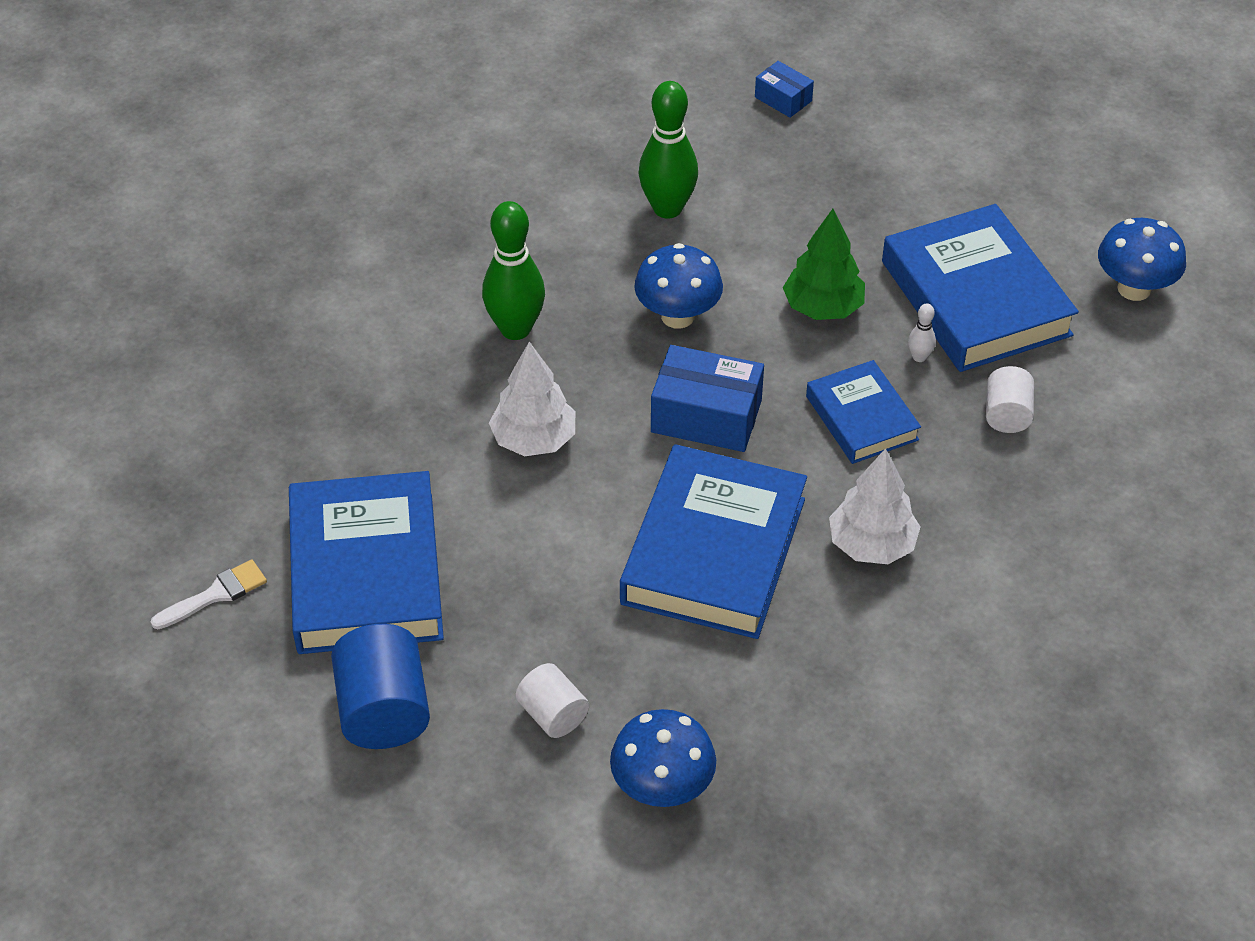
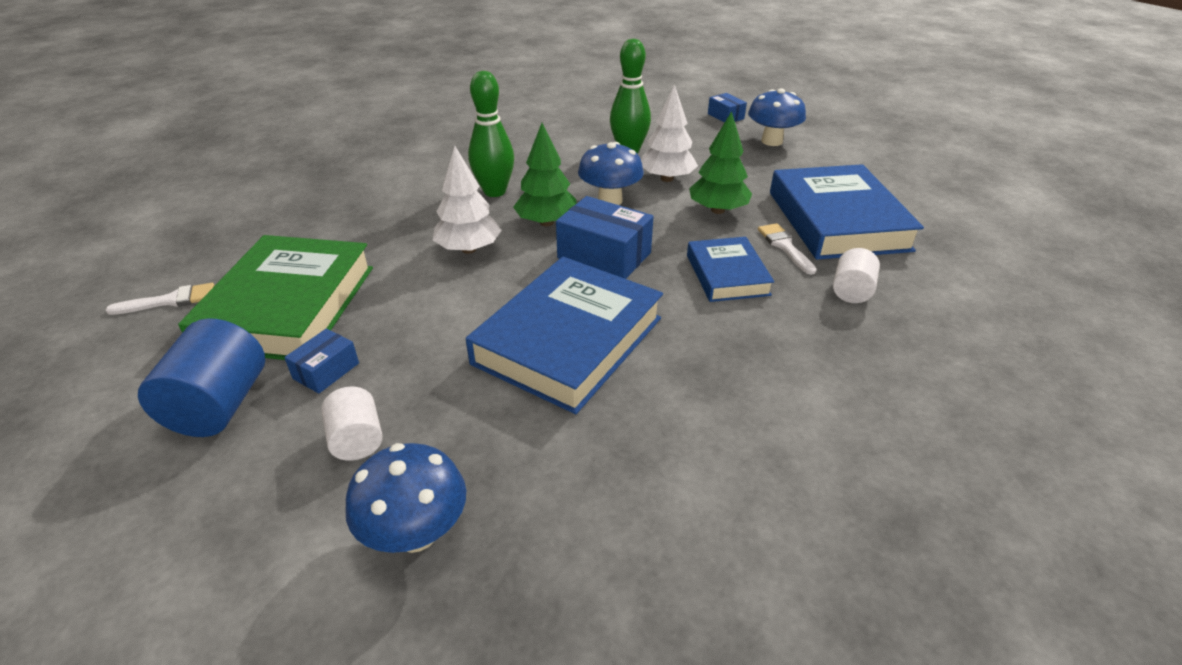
camera: 15 degrees right, 10 degrees down
blue book [289,471,444,654] -> green book [178,235,373,360]
white tree [829,448,921,564] -> white tree moved to [641,84,698,182]
white bowling pin [908,303,936,362] -> white brush [758,223,817,275]
blue mushroom [1098,218,1186,301] -> blue mushroom moved to [748,88,806,146]
none -> blue box [284,329,359,393]
none -> green tree [513,123,577,226]

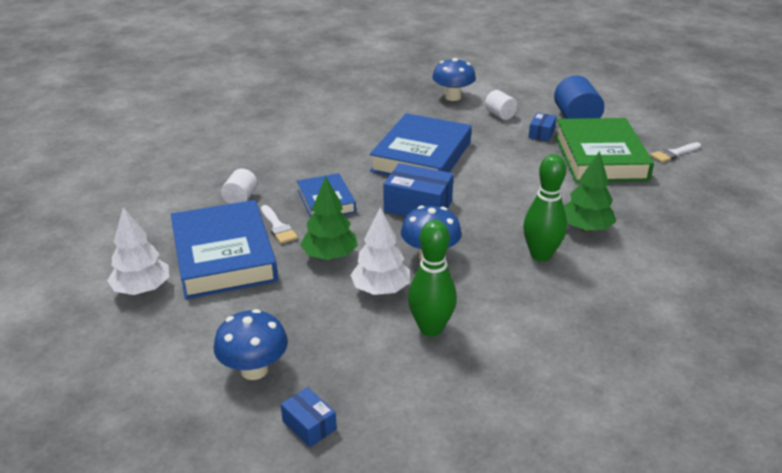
camera: 170 degrees right, 5 degrees down
white tree [433,146,502,254] -> white tree moved to [107,207,169,295]
green tree [513,123,577,226] -> green tree moved to [564,151,616,232]

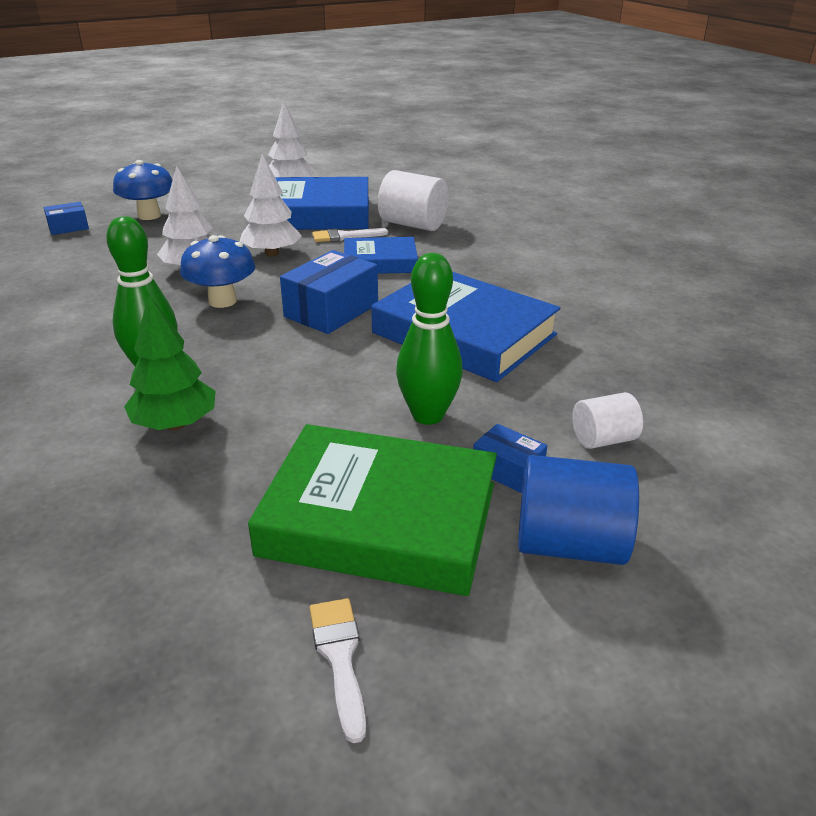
camera: 105 degrees right, 0 degrees up
white cylinder [221,168,257,204] -> white cylinder [378,170,449,231], size x1.67
green tree [300,176,358,260] -> white tree [240,154,302,257]
green bowling pin [408,220,457,336] -> green bowling pin moved to [396,253,463,425]
blue mushroom [432,58,476,101] -> none

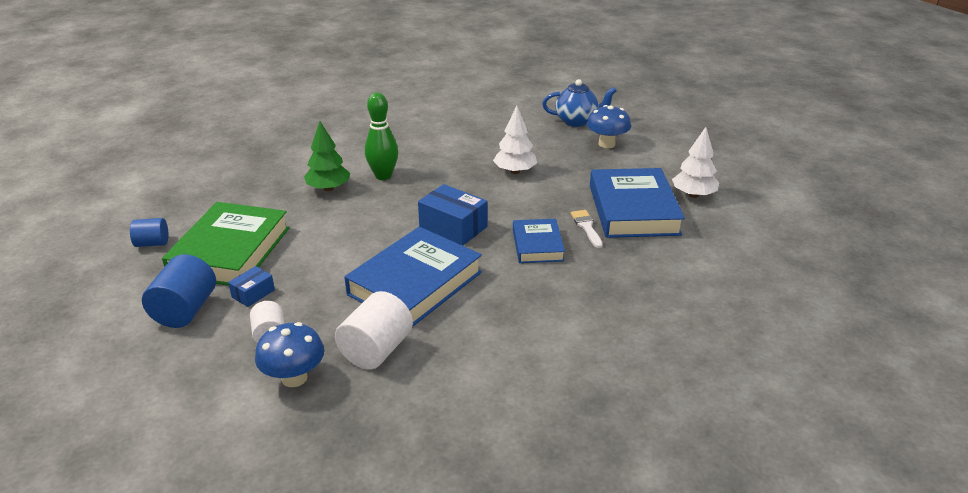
camera: 90 degrees right, 0 degrees up
blue box [43,202,89,235] -> blue teapot [542,79,617,127]
blue mushroom [180,235,255,308] -> blue mushroom moved to [255,322,324,387]
white tree [240,154,302,257] -> none
white brush [310,598,366,743] -> blue cylinder [130,218,168,247]
white cylinder [378,170,449,231] -> white cylinder moved to [335,291,413,370]
green bowling pin [396,253,463,425] -> none

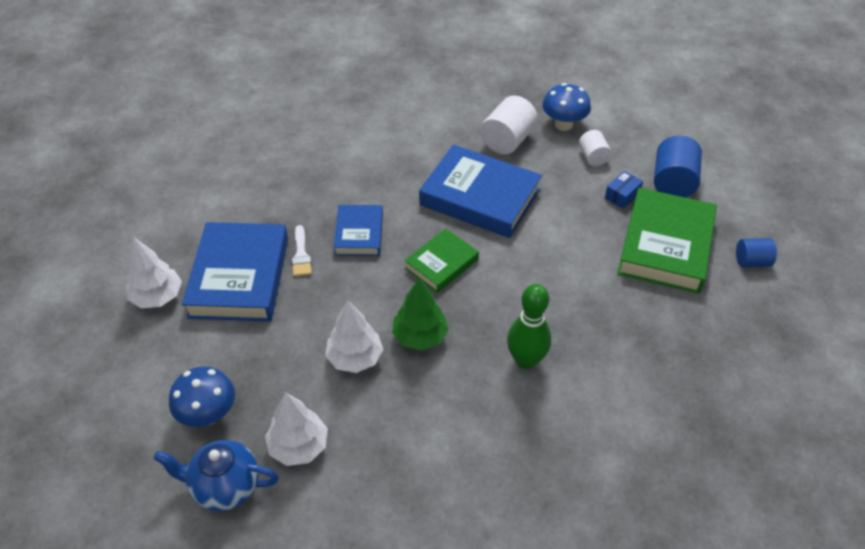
camera: 175 degrees left, 15 degrees up
green tree [304,121,350,191] -> green tree moved to [392,278,449,350]
blue book [344,227,482,327] -> blue book turned 75 degrees clockwise [419,145,542,238]
blue box [418,184,487,246] -> green book [404,229,479,293]
none -> white tree [265,392,328,466]

